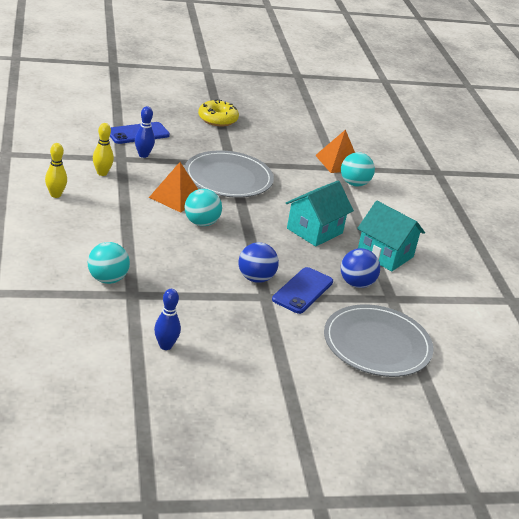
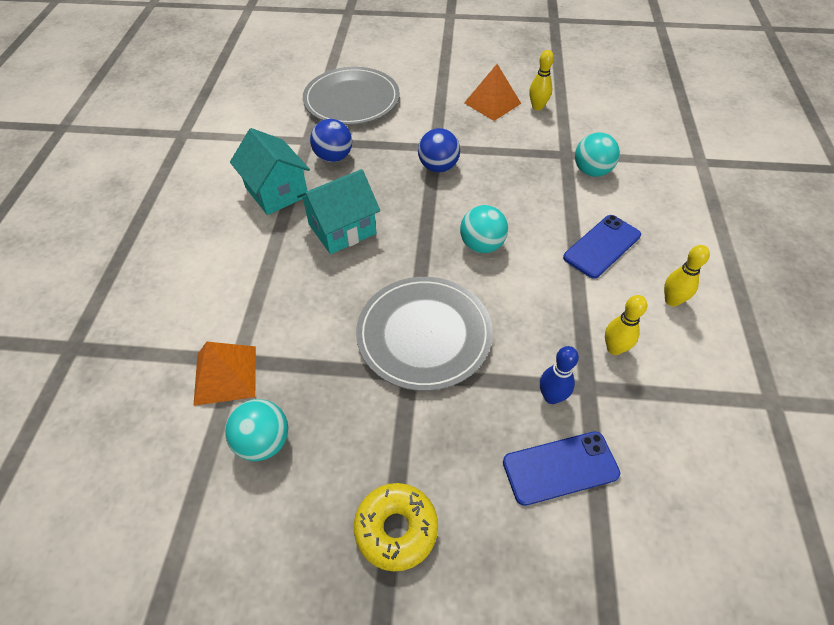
camera: 160 degrees left, 20 degrees up
orange pyramid [149,162,198,213] -> orange pyramid moved to [464,64,521,121]
blue bowling pin [154,289,181,350] -> yellow bowling pin [529,50,554,110]
blue phone [272,267,333,314] -> blue phone moved to [563,215,641,279]
turquoise ball [341,152,375,187] -> turquoise ball moved to [225,399,288,461]

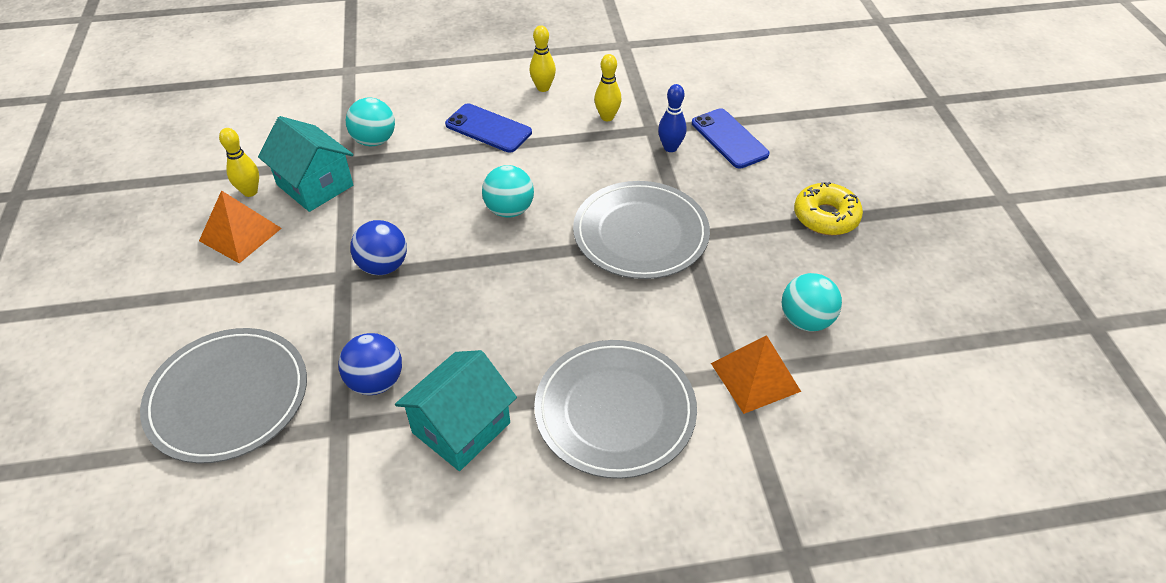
camera: 105 degrees left, 5 degrees down
turquoise house [297,169,380,254] -> turquoise house moved to [258,116,354,212]
none -> grey plate [534,340,697,479]

